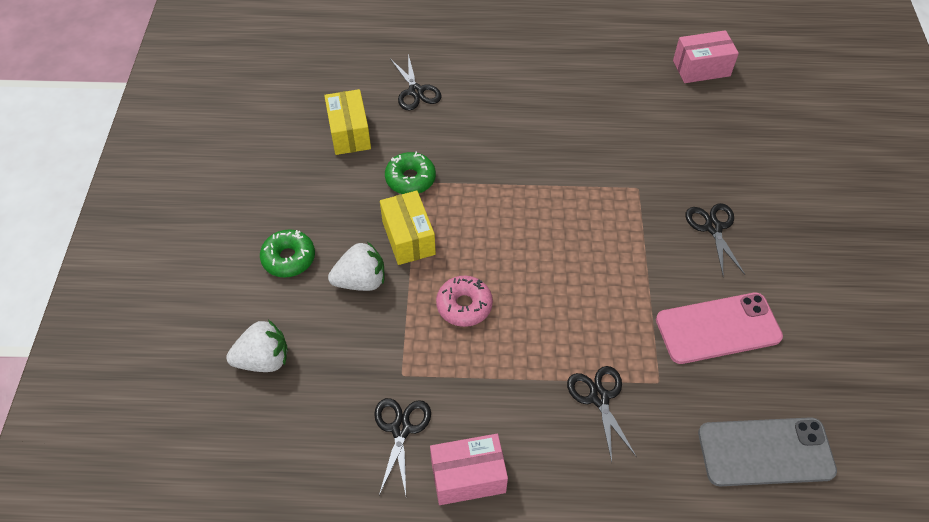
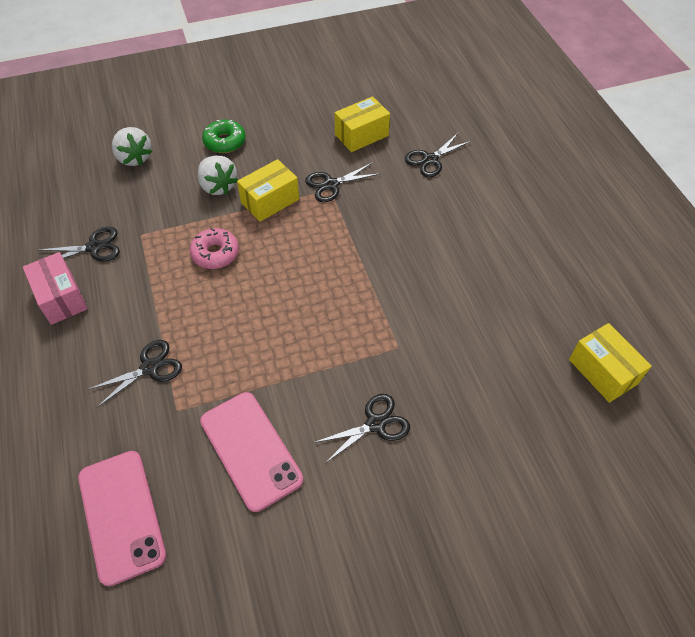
camera: 70 degrees right, 0 degrees up
green donut [385,152,436,194] -> black scissors [305,162,381,202]
pink box [673,30,739,83] -> yellow box [569,323,652,403]
grey phone [698,417,837,486] -> pink phone [78,451,167,586]

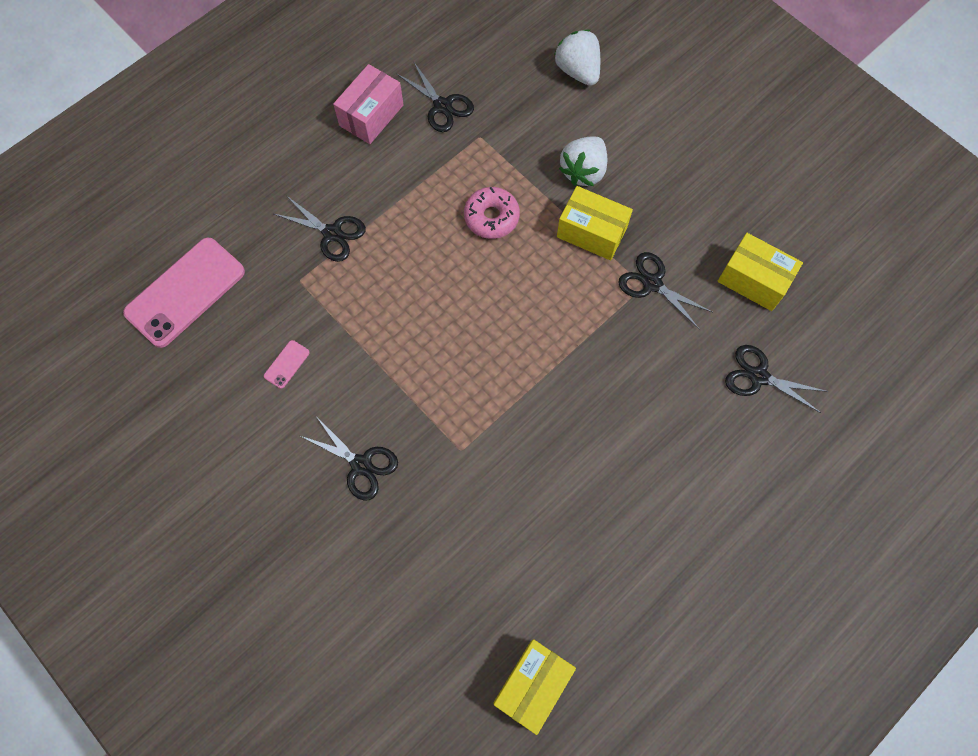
camera: 65 degrees right, 15 degrees up
white strawberry [112,127,153,166] -> white strawberry turned 120 degrees clockwise [554,30,600,86]
pink phone [200,392,303,512] -> pink phone [264,340,310,389], size x0.40
green donut [202,120,246,153] -> none

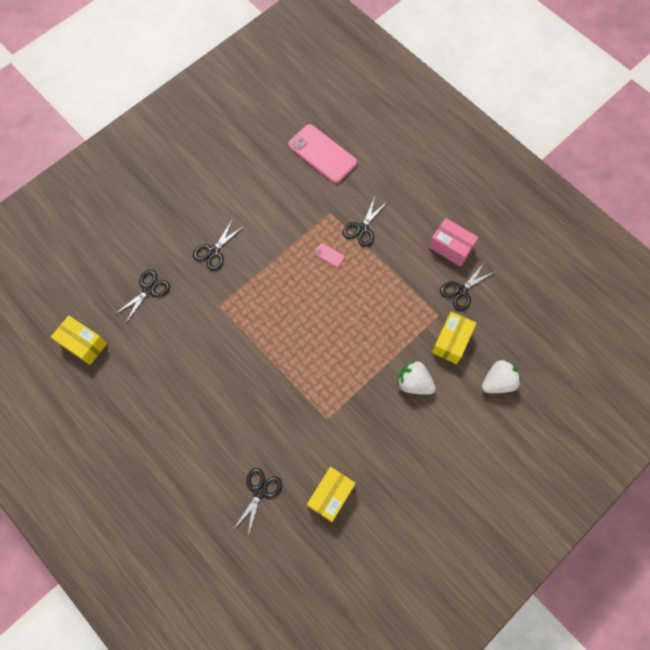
camera: 90 degrees right, 0 degrees up
pink phone [264,340,310,389] -> pink phone moved to [314,243,345,267]
pink donut [464,187,520,239] -> none
yellow box [557,186,633,260] -> yellow box moved to [432,312,476,364]
black scissors [618,252,712,329] -> black scissors moved to [115,269,170,324]

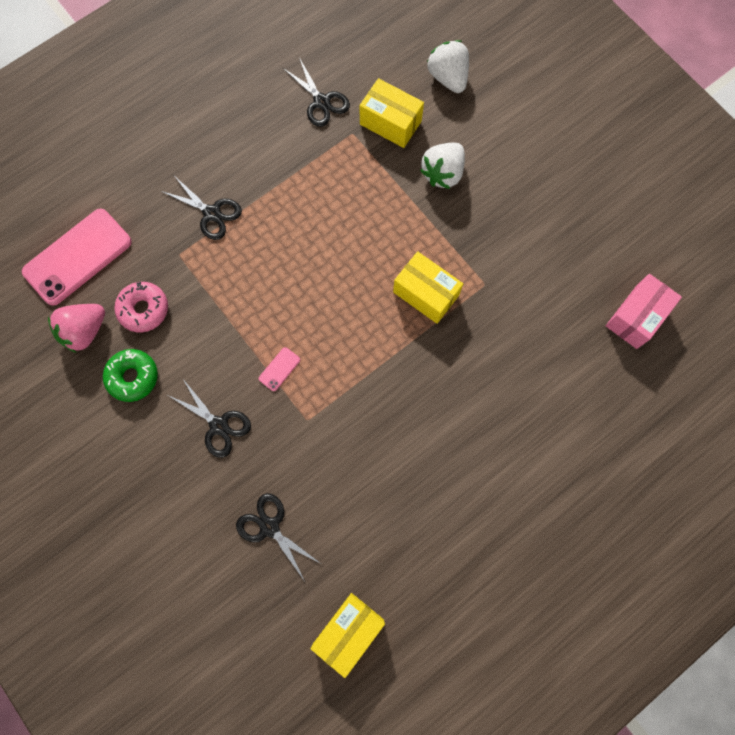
camera: 85 degrees left, 5 degrees up
black scissors [233,468,283,536] -> none
yellow box [307,467,355,522] -> yellow box moved to [393,251,463,324]
pink phone [314,243,345,267] -> pink phone moved to [259,347,300,391]
pink box [429,218,478,267] -> pink box moved to [606,274,682,349]
none -> pink strawberry [48,304,105,353]
none -> green donut [103,349,158,402]
none -> pink donut [114,282,168,332]

